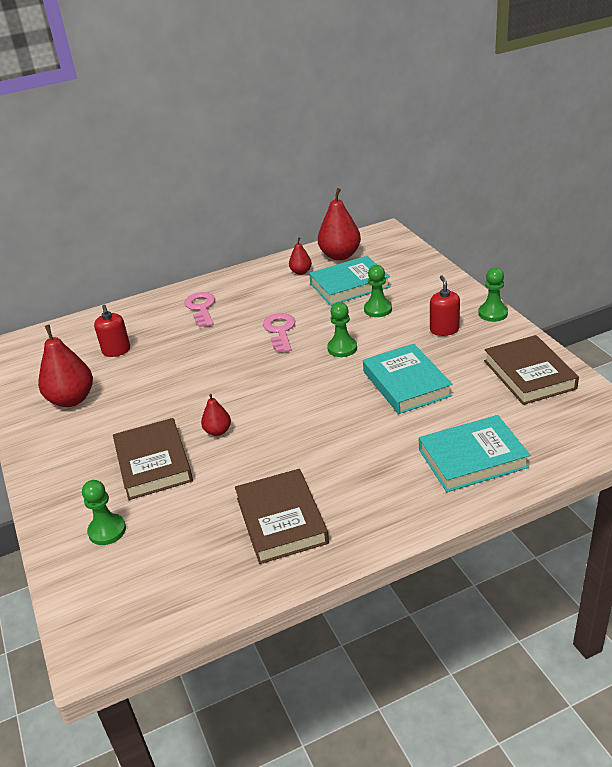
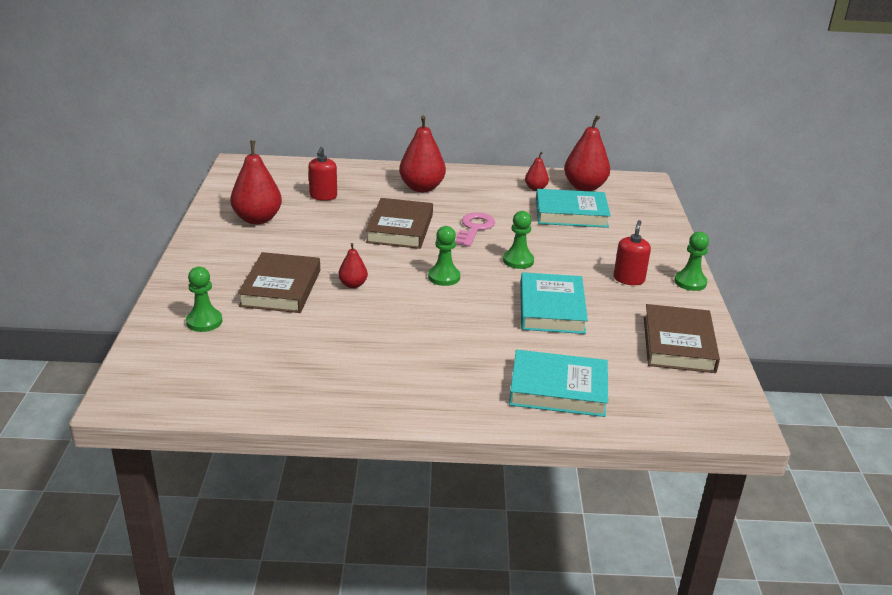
camera: 20 degrees right, 5 degrees down
pink key [184,292,215,328] -> red pear [399,115,446,192]
brown book [235,469,329,564] -> brown book moved to [366,198,433,249]
green pawn [364,265,392,317] -> green pawn moved to [428,226,460,286]

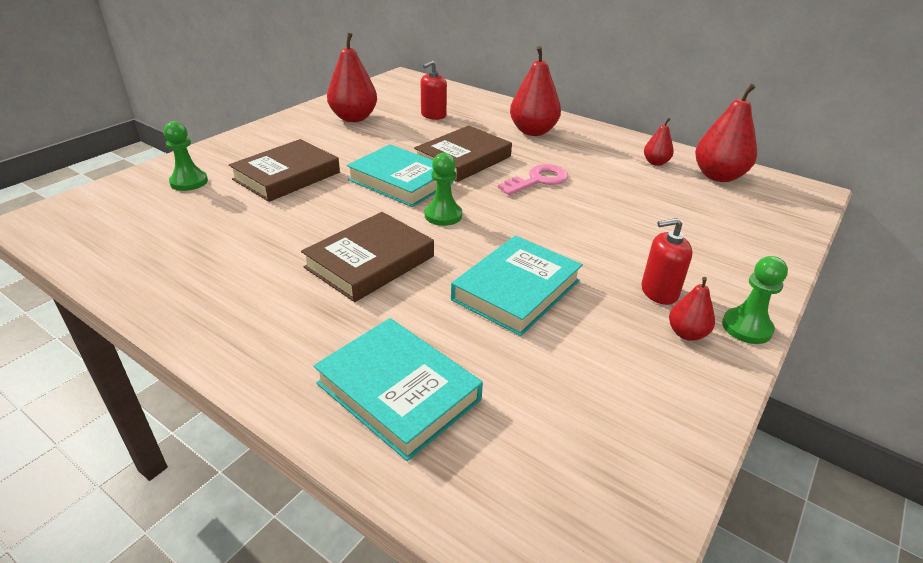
camera: 35 degrees right, 5 degrees up
red pear [338,243,368,288] -> red pear moved to [669,277,715,341]
green pawn [503,211,534,269] -> none
turquoise book [536,189,611,228] -> turquoise book moved to [347,144,453,207]
red soap dispenser [614,220,651,285] -> red soap dispenser turned 150 degrees counterclockwise [641,218,692,305]
brown book [644,304,720,373] -> brown book moved to [301,212,434,302]

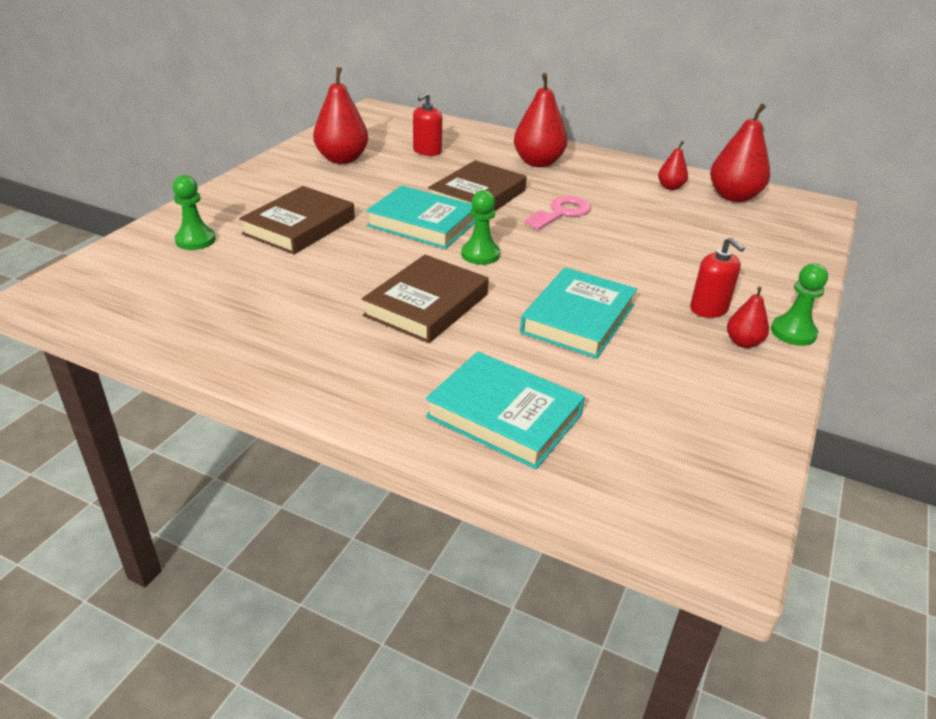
camera: 10 degrees left, 0 degrees up
red soap dispenser [641,218,692,305] -> red soap dispenser turned 105 degrees counterclockwise [690,237,745,318]

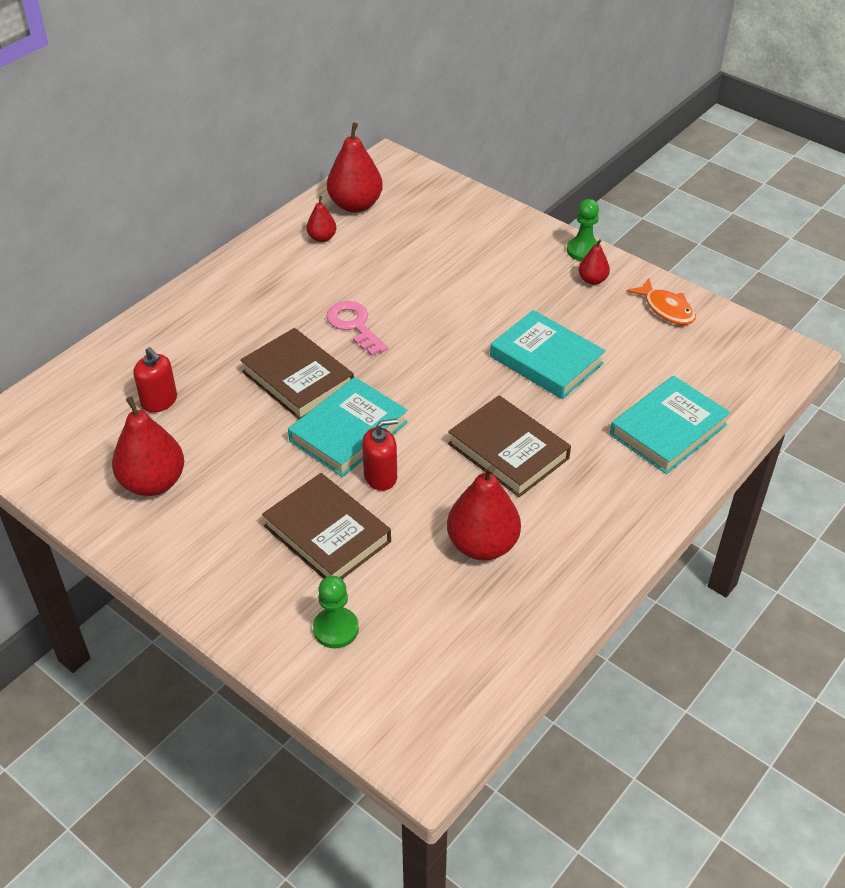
camera: 75 degrees left, 10 degrees up
green pawn [461,190,500,265] -> none
red pear [514,73,567,167] -> red pear moved to [447,465,521,561]
red soap dispenser [690,237,745,318] -> red soap dispenser moved to [362,419,398,491]
none -> orange fish [627,278,696,325]

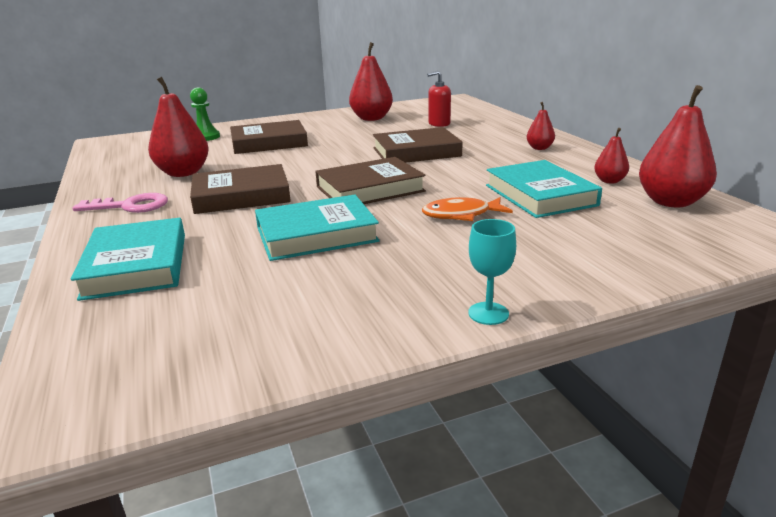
camera: 120 degrees right, 20 degrees down
turquoise book [288,377,408,477] -> turquoise book moved to [486,160,602,218]
pink key [326,301,388,356] -> pink key moved to [73,193,168,213]
red soap dispenser [362,419,398,491] -> none
green pawn [567,199,601,261] -> turquoise goblet [468,219,516,325]
red pear [578,239,610,285] -> red pear moved to [527,102,555,150]
orange fish [627,278,696,325] -> orange fish moved to [422,197,513,221]
none -> brown book [315,157,426,204]

